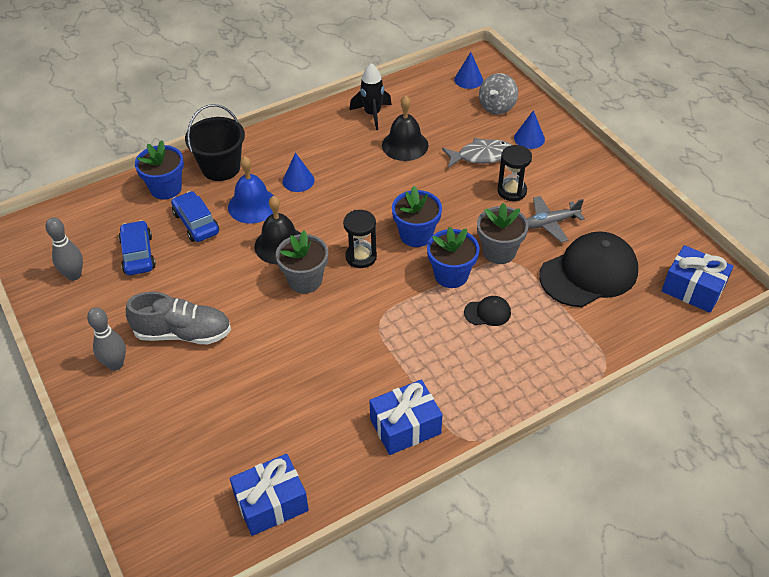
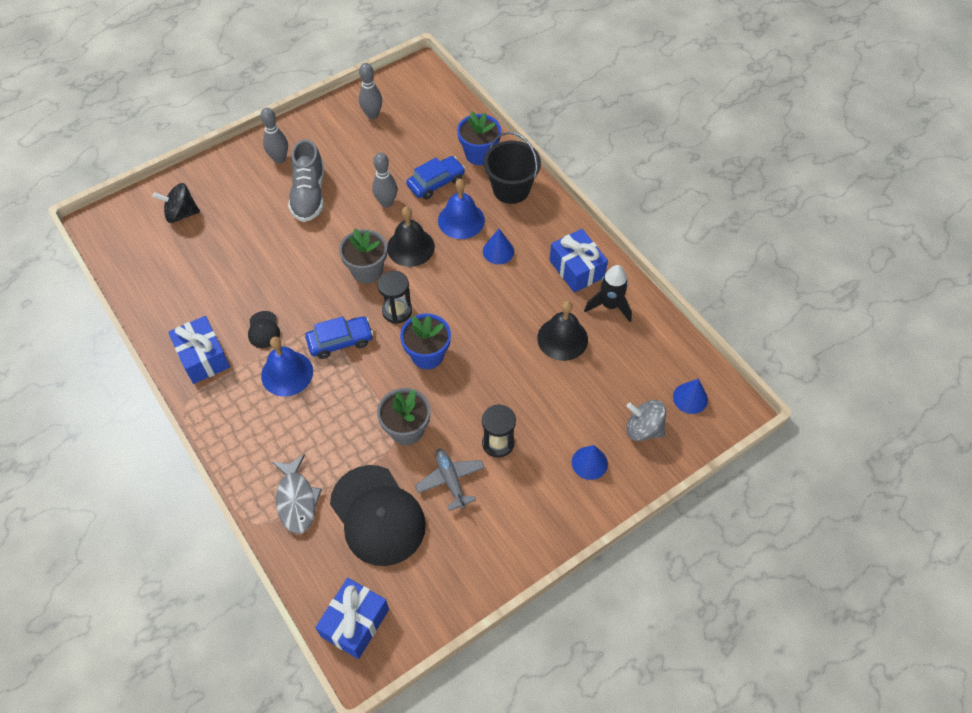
camera: 85 degrees right, 10 degrees up
blue car [119,220,156,275] -> blue car moved to [305,316,373,359]
blue gift [230,454,309,536] -> blue gift moved to [550,229,608,293]
blue flower pot [427,227,480,288] -> none
grey fish [442,138,511,168] -> grey fish moved to [272,454,322,534]
black cap [464,296,511,326] -> black cap moved to [248,311,280,348]
none -> black spinning top [153,183,200,223]
none -> blue bell [261,337,313,397]
none -> grey bowling pin [372,153,397,208]

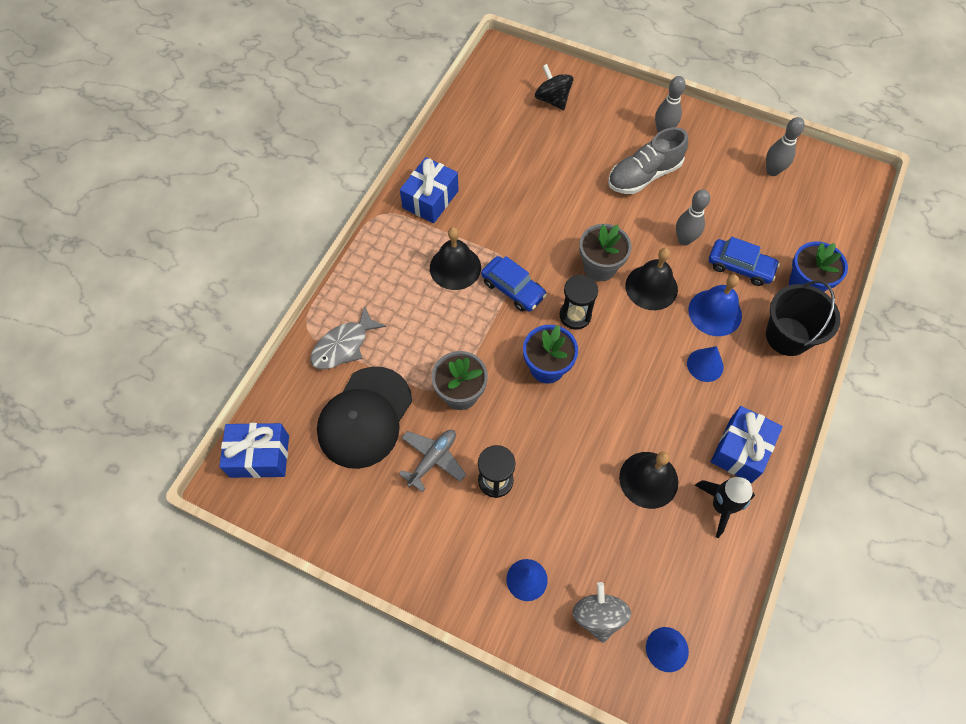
camera: 60 degrees right, 5 degrees up
black cap [248,311,280,348] -> none
blue bell [261,337,313,397] -> black bell [430,227,481,290]

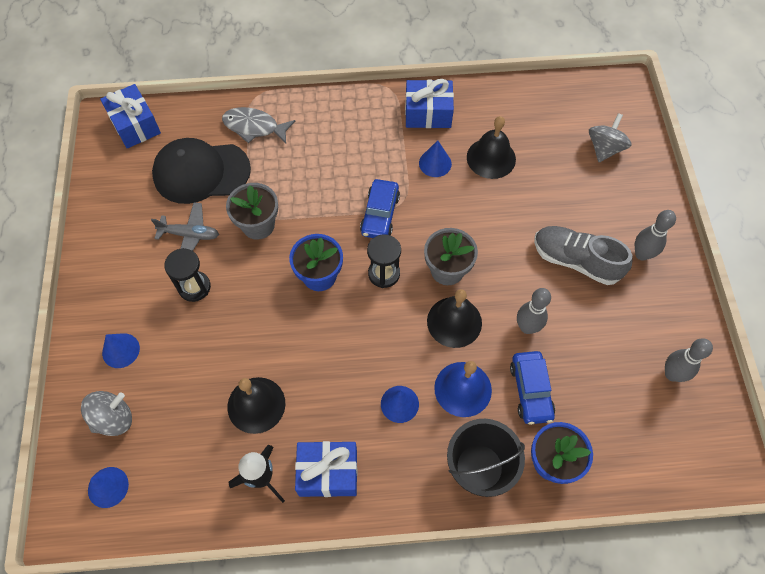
camera: 60 degrees right, 0 degrees up
black bell [430,227,481,290] -> black bell moved to [467,116,516,179]
black spinning top [535,64,573,110] -> grey spinning top [589,113,632,162]
none -> blue cone [419,140,452,177]

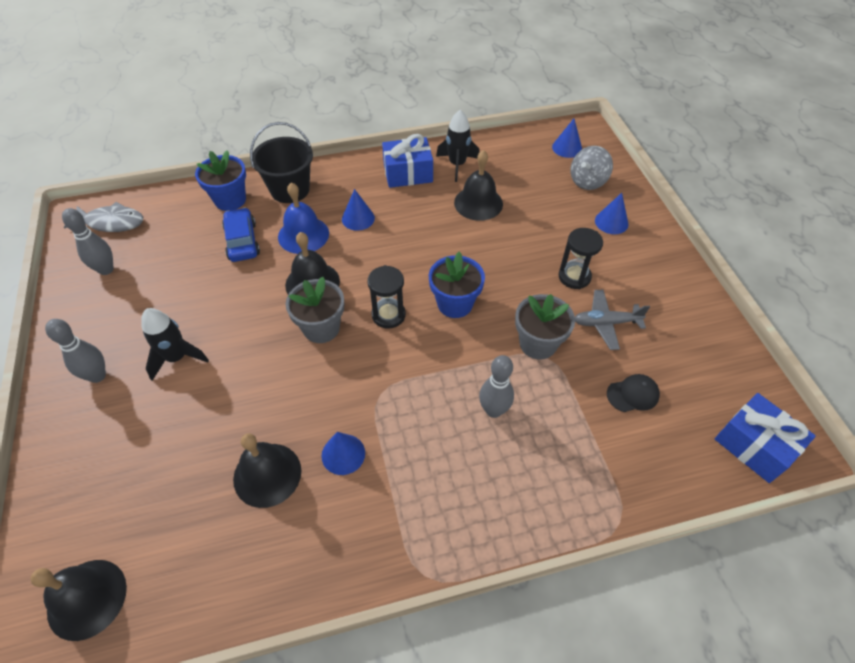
camera: 170 degrees right, 10 degrees down
black cap [152,138,251,204] -> black cap [607,374,660,412], size x0.44
grey fish [222,107,295,144] -> grey fish moved to [64,202,143,232]
blue car [360,179,400,238] -> none
blue gift [405,79,454,128] -> none
grey bowling pin [517,288,551,334] -> grey bowling pin moved to [479,355,514,418]
grey shoe [534,226,633,285] -> black rocket [141,308,209,381]
grey spinning top [589,113,632,162] -> none
none -> black bell [30,560,127,641]

